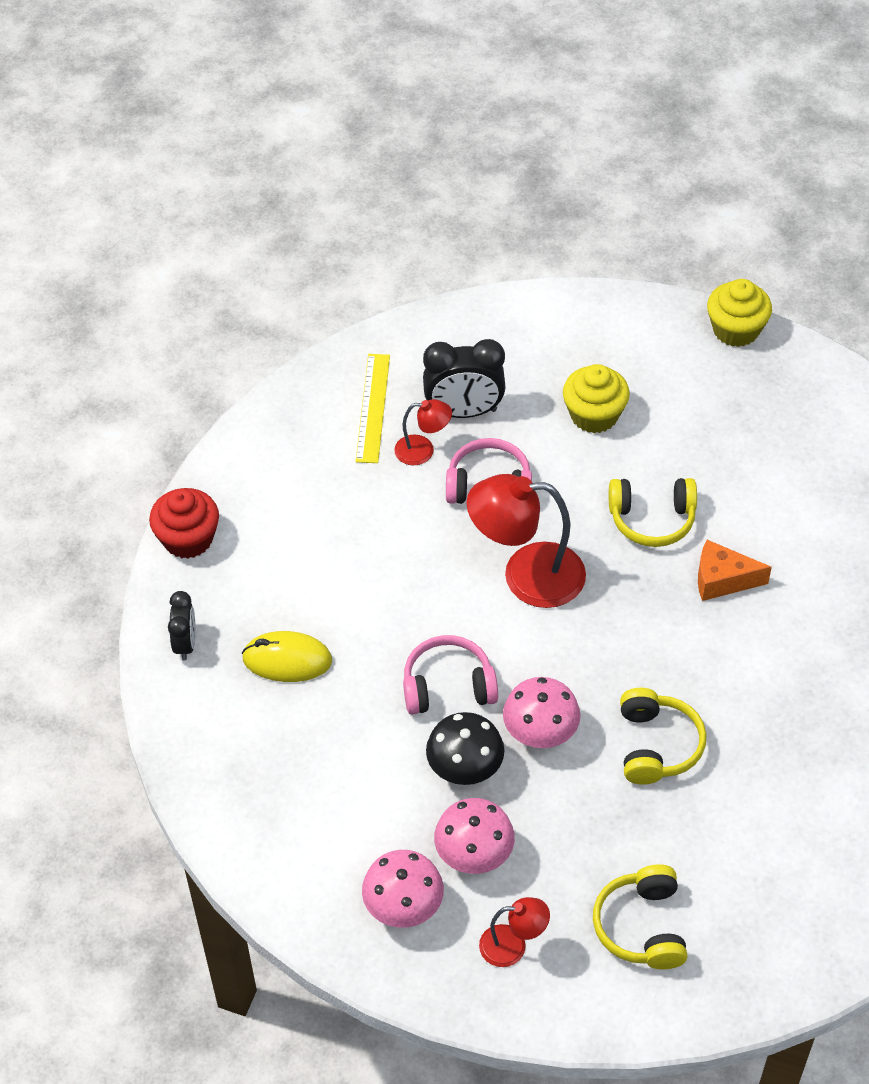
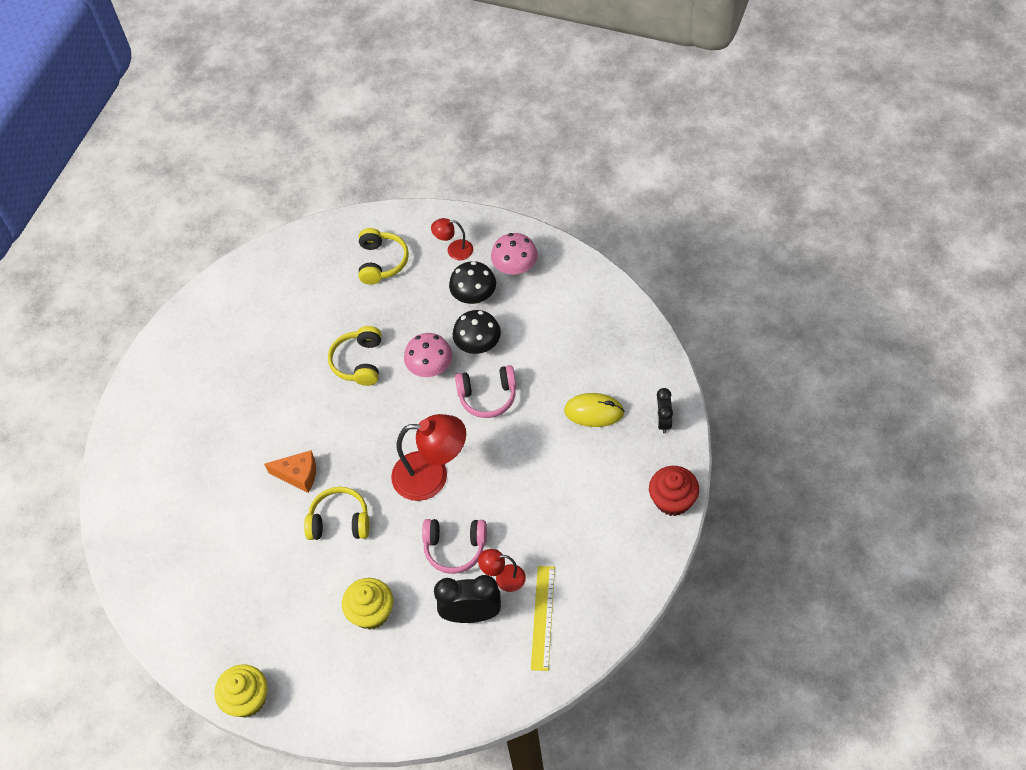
camera: 175 degrees left, 5 degrees up
pink mushroom [434,798,515,874] -> black mushroom [449,261,496,304]

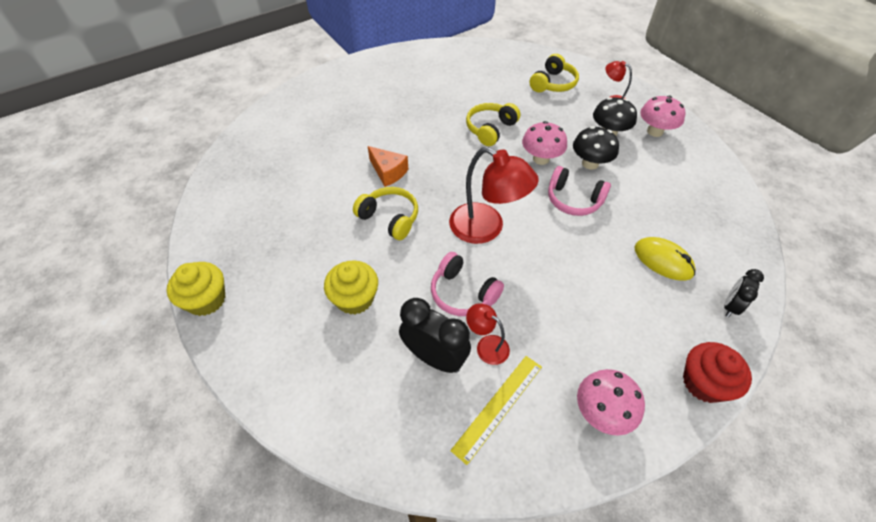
camera: 30 degrees right, 5 degrees down
none -> pink mushroom [577,369,645,436]

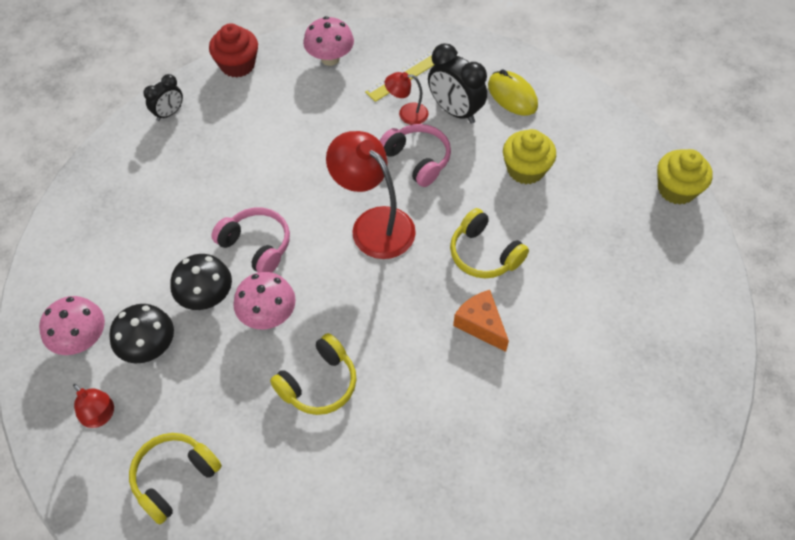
camera: 170 degrees left, 5 degrees up
red lamp [466,303,510,365] -> red lamp turned 135 degrees clockwise [385,72,429,125]
yellow mouse [634,237,696,281] -> yellow mouse moved to [488,69,538,116]

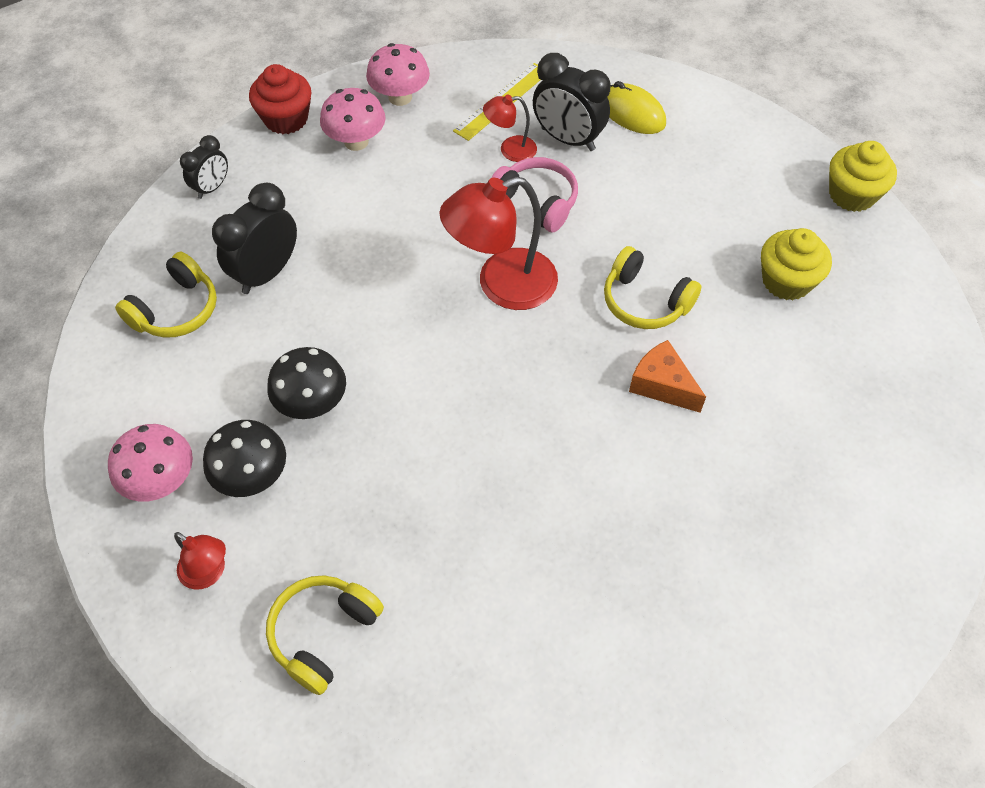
camera: 10 degrees left, 0 degrees up
pink headphones [211,208,290,273] -> none
pink mushroom [233,272,296,329] -> pink mushroom moved to [320,88,386,151]
yellow headphones [270,333,357,415] -> yellow headphones moved to [115,252,217,337]
red lamp [326,131,416,259] -> red lamp turned 60 degrees counterclockwise [439,177,558,310]
yellow cupcake [503,129,556,184] -> yellow cupcake moved to [761,228,832,300]
none -> black clock [212,183,297,294]

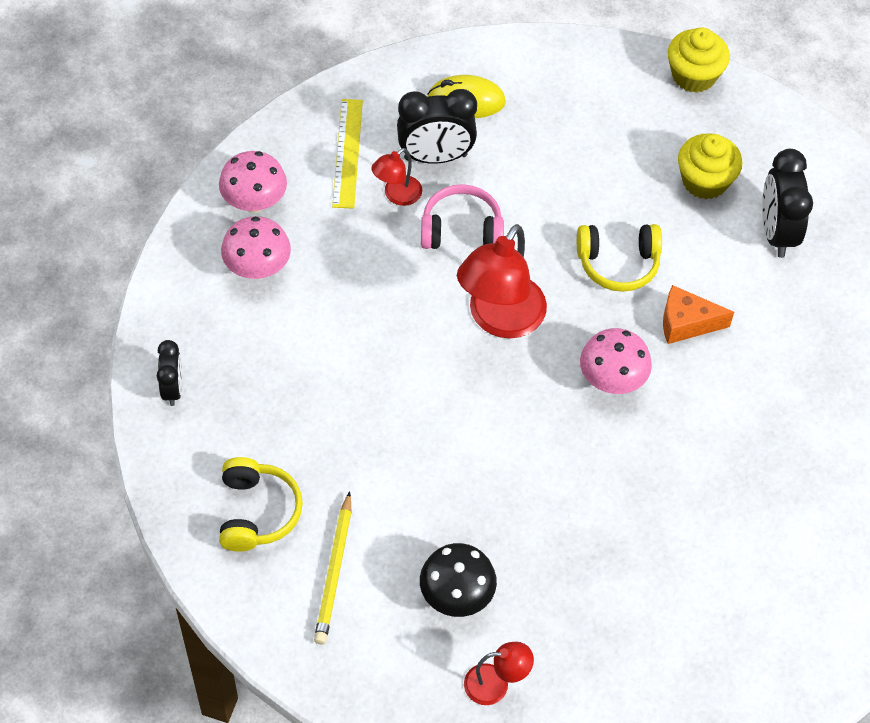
camera: 40 degrees left, 0 degrees up
pink mushroom [108,424,193,502] -> pink mushroom moved to [580,328,652,394]
black clock [212,183,297,294] -> black clock moved to [762,149,813,258]
red cupcake [249,64,311,134] -> none
yellow headphones [266,575,384,695] -> none
black mushroom [267,347,346,419] -> none
none -> yellow pencil [314,491,351,644]

